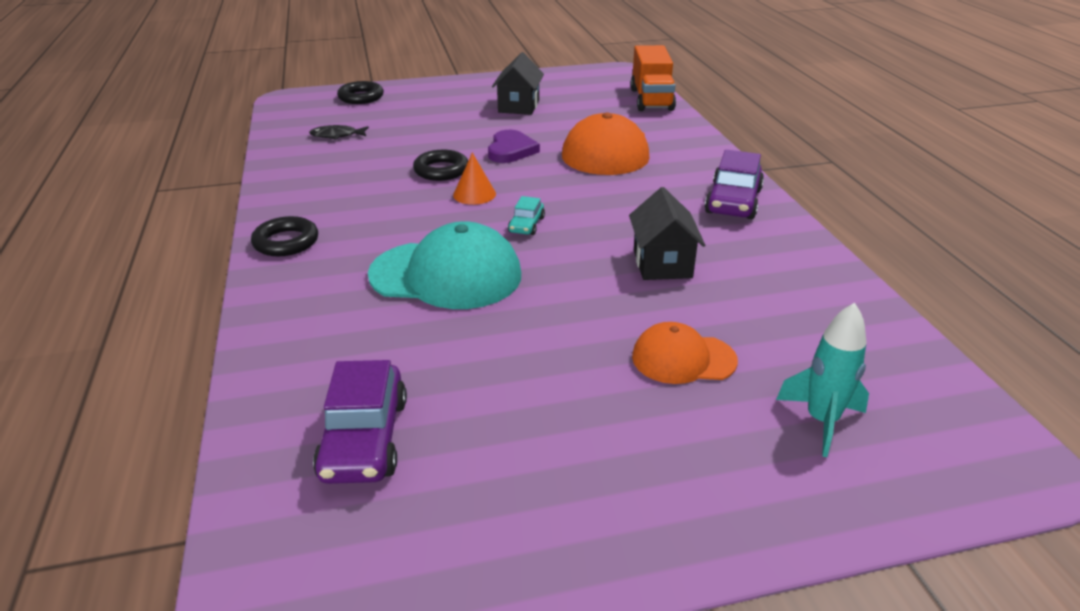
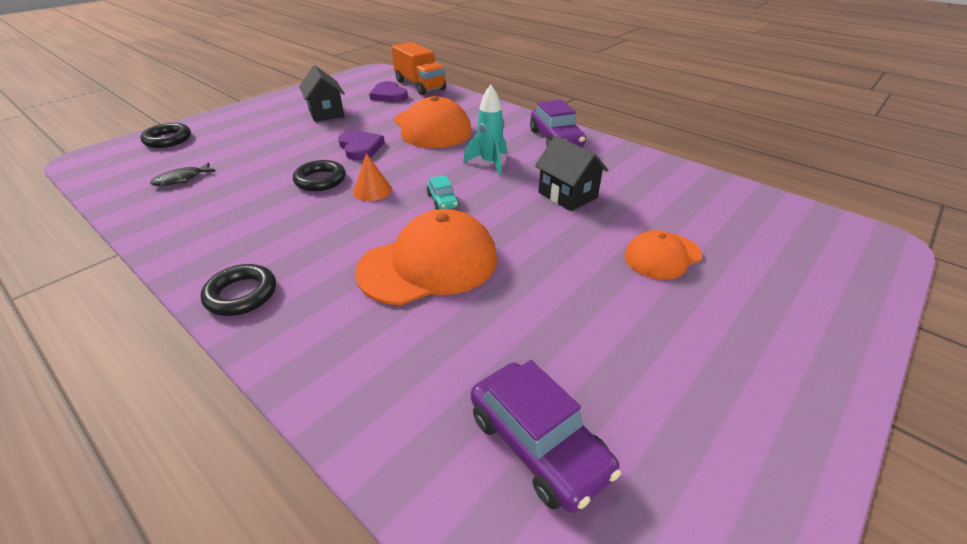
camera: 35 degrees left, 5 degrees up
turquoise cap [368,221,521,309] -> orange cap [355,209,497,305]
turquoise rocket [776,303,869,457] -> turquoise rocket moved to [463,85,507,176]
none -> purple heart [369,81,408,102]

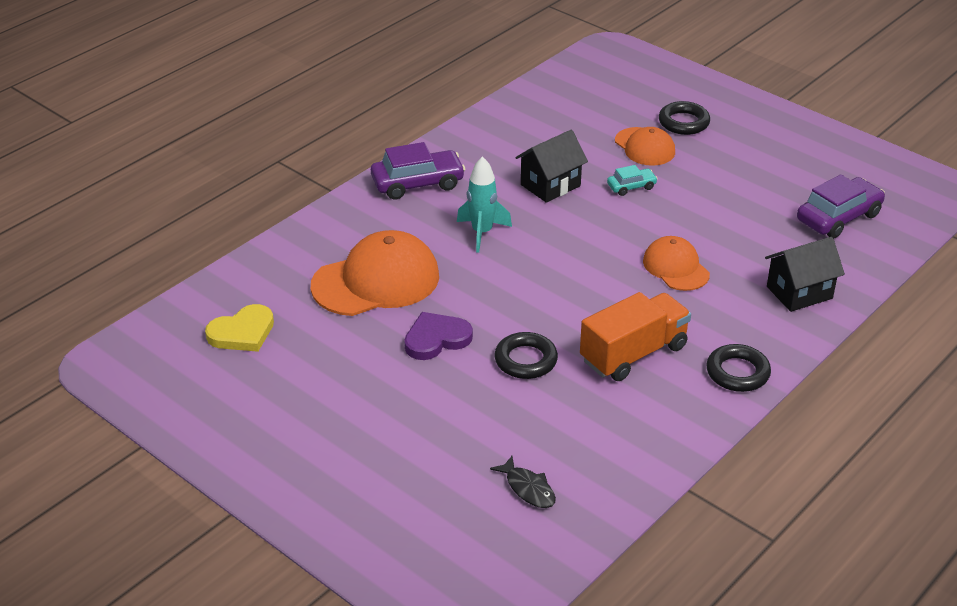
camera: 90 degrees left, 0 degrees up
black ring [140,123,191,148] -> black ring moved to [659,101,710,135]
black house [299,65,345,122] -> black house moved to [765,237,845,312]
orange cone [353,153,392,201] -> none
orange cap [355,209,497,305] -> orange cap [643,236,710,291], size x0.58
purple heart [369,81,408,102] -> yellow heart [205,304,274,352]
orange truck [392,42,446,95] -> orange truck moved to [580,292,691,381]
turquoise car [427,175,459,210] -> turquoise car moved to [607,165,658,196]

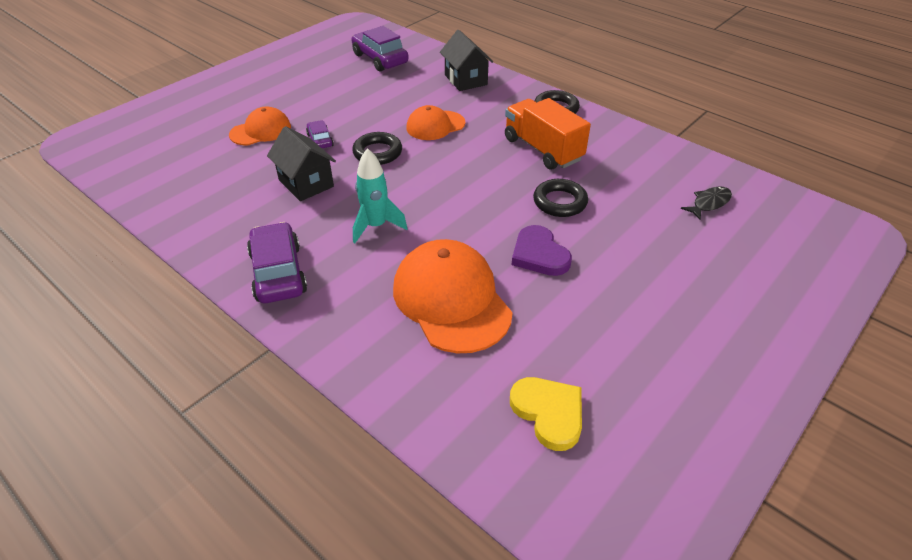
camera: 90 degrees left, 5 degrees up
turquoise car [607,165,658,196] -> purple car [306,120,334,148]
black ring [659,101,710,135] -> black ring moved to [352,132,402,165]

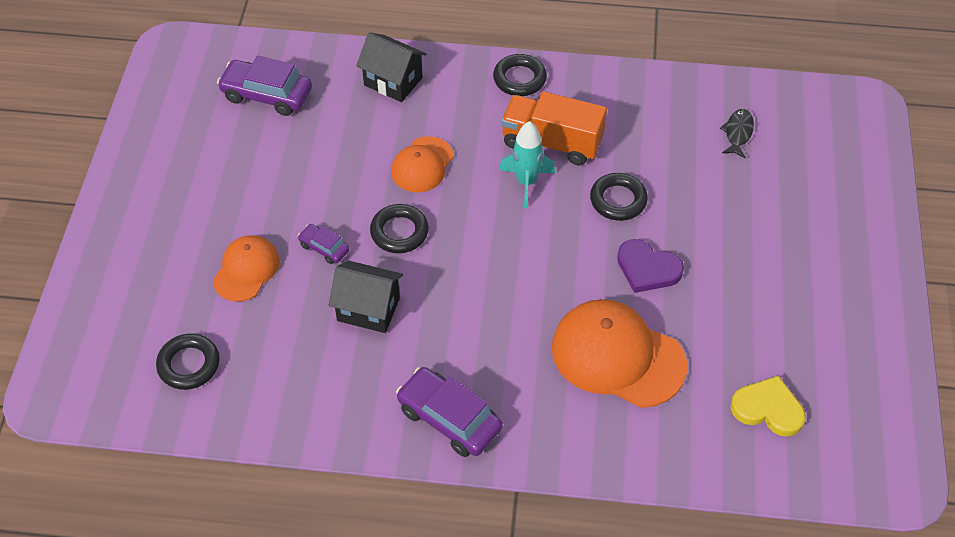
camera: 35 degrees left, 10 degrees up
turquoise rocket [353,148,408,243] -> turquoise rocket moved to [499,121,555,208]
none -> black ring [156,333,220,390]

